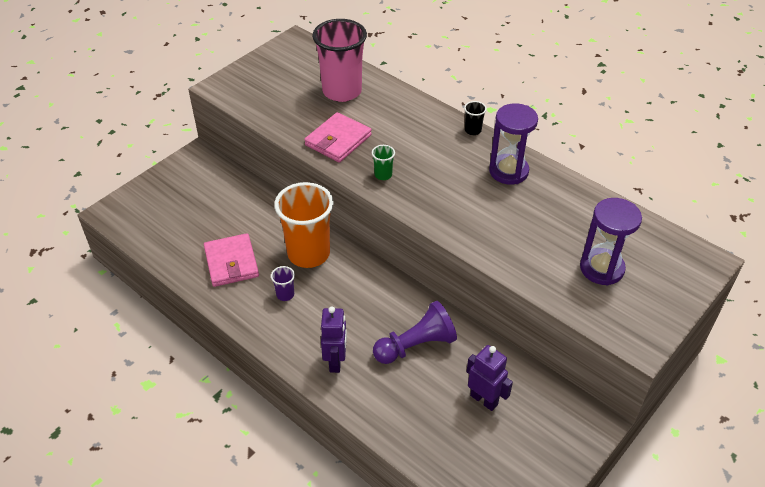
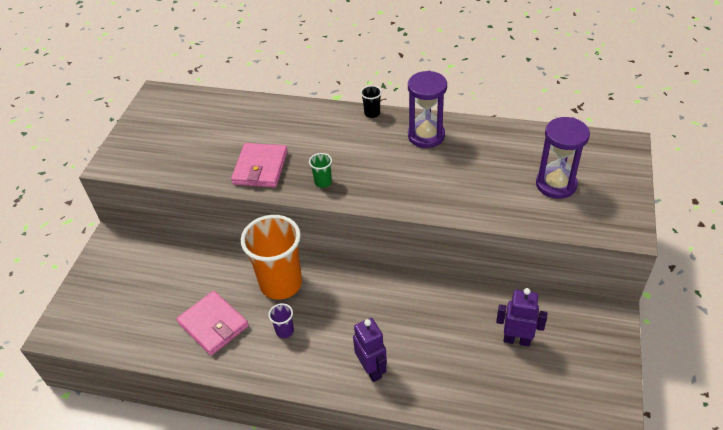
camera: 25 degrees left, 0 degrees up
pink cup [312,19,367,102] -> none
purple pawn [373,301,457,364] -> none

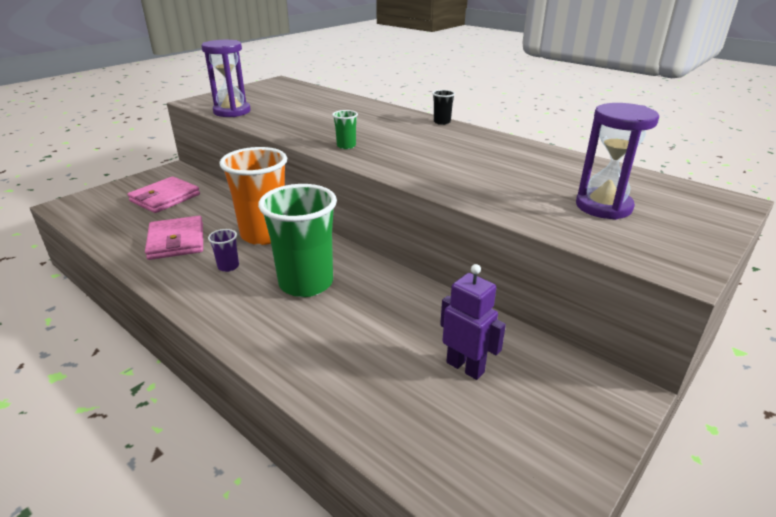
camera: 25 degrees right, 15 degrees down
pink wallet [231,143,288,188] -> pink wallet moved to [128,176,200,213]
purple robot [353,318,387,382] -> none
purple hourglass [408,71,447,148] -> purple hourglass moved to [201,40,251,117]
none -> green cup [258,184,337,297]

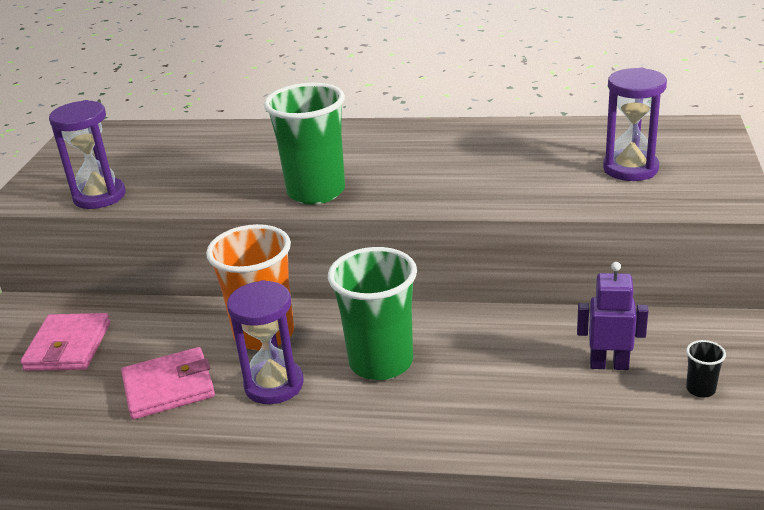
camera: 30 degrees left, 0 degrees up
pink wallet [145,216,203,260] -> pink wallet turned 60 degrees counterclockwise [121,347,215,419]
purple cup [208,229,239,272] -> purple hourglass [227,280,304,404]
green cup [332,110,358,149] -> green cup [264,83,345,205], size x2.46
black cup [432,90,455,125] -> black cup moved to [686,340,726,398]

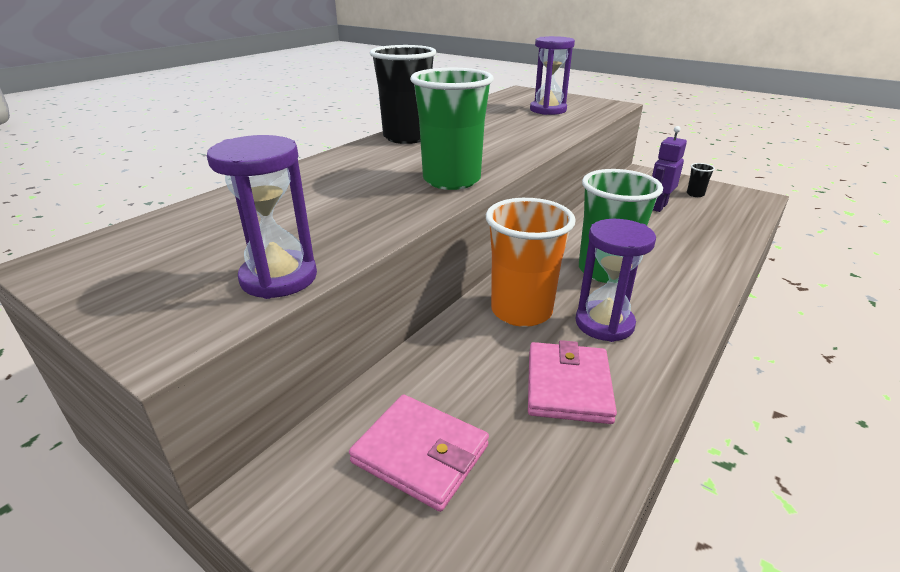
camera: 65 degrees left, 0 degrees up
none -> black cup [370,45,436,144]

